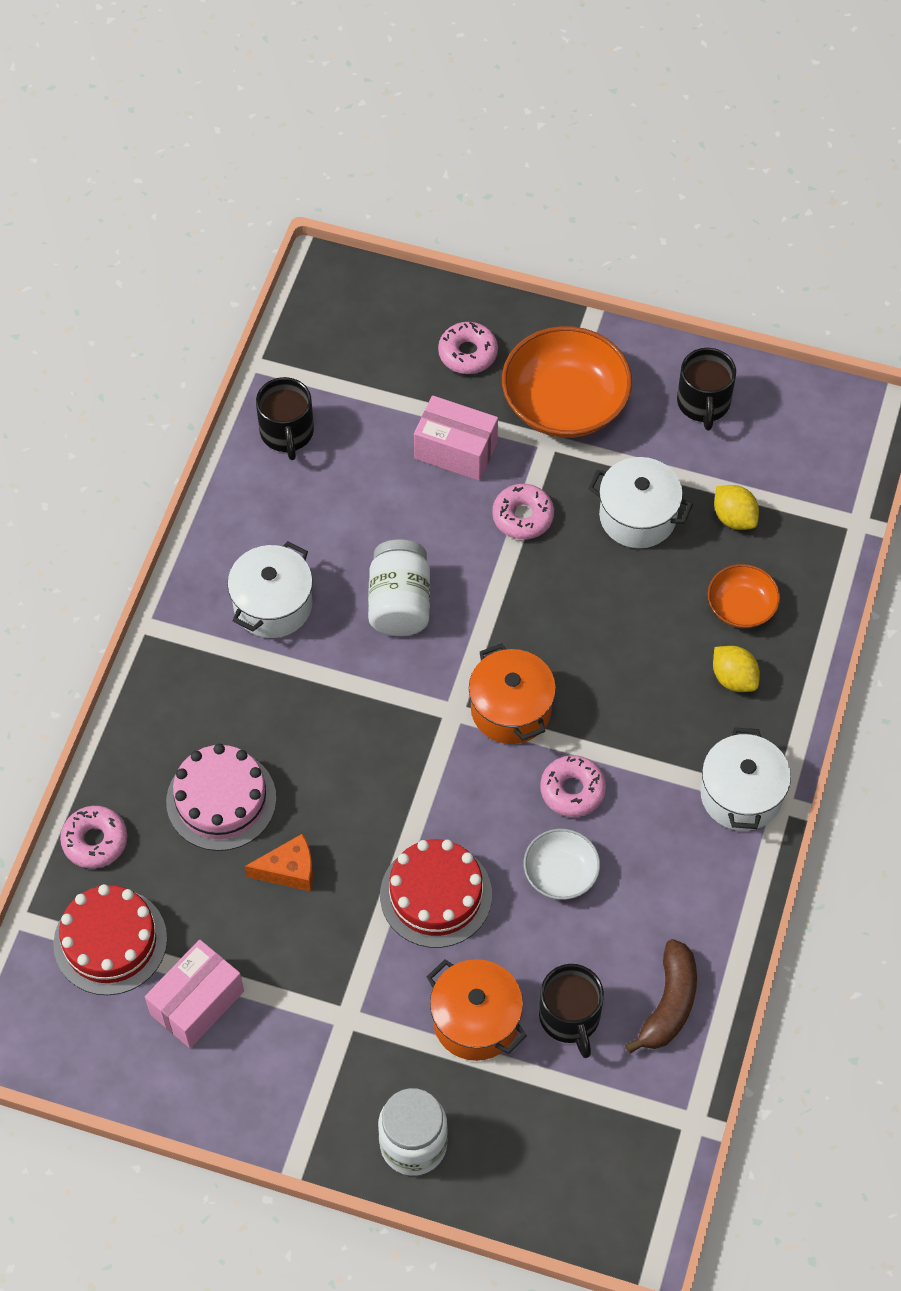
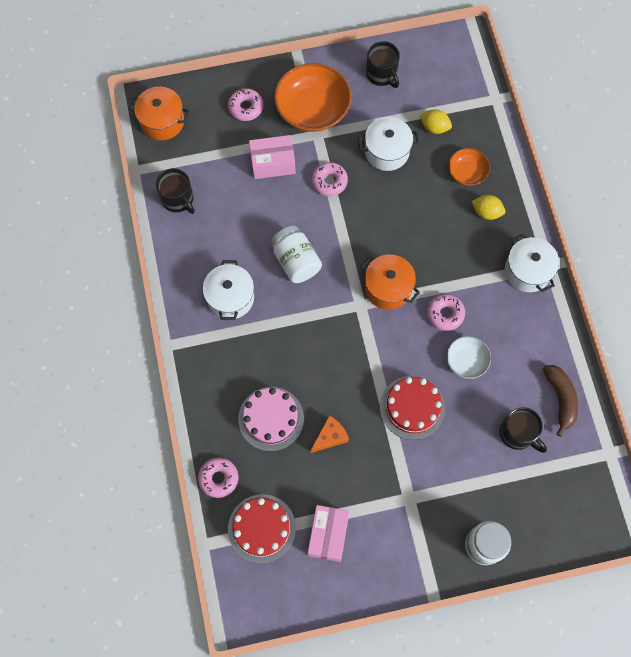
camera: 30 degrees left, 10 degrees up
orange pot [427,959,527,1061] -> orange pot moved to [129,87,190,140]

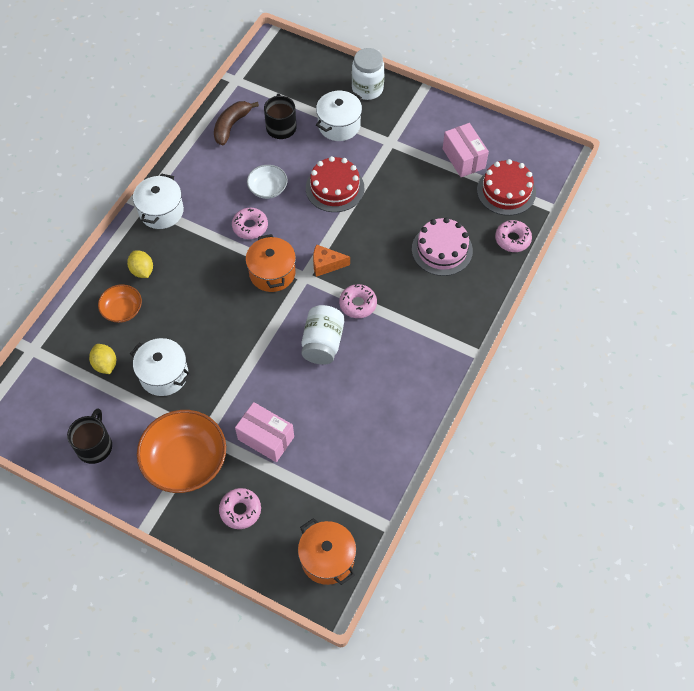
camera: 140 degrees left, 10 degrees down
black mug [156,168,195,214] -> none
white pot [203,260,254,320] -> white pot moved to [316,91,362,141]
pink box [308,505,349,562] -> pink box turned 75 degrees counterclockwise [443,123,489,177]
orange cheese [311,415,349,453] -> orange cheese moved to [313,244,350,277]
pink donut [312,162,348,196] -> pink donut moved to [339,284,377,318]

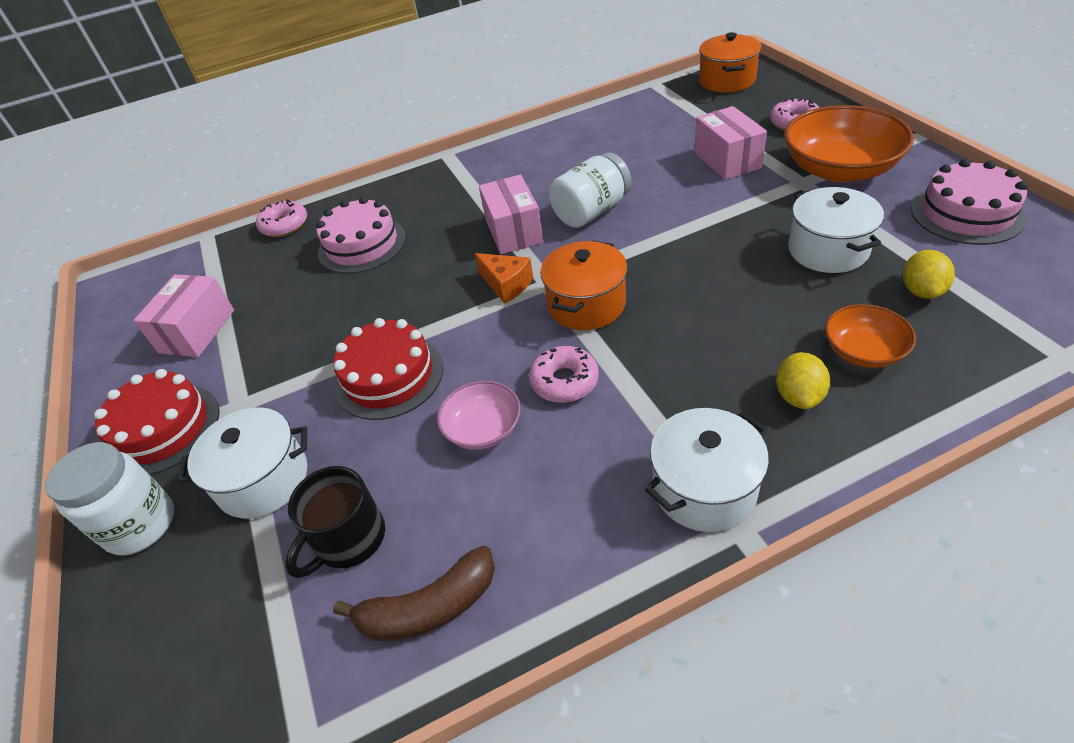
camera: 135 degrees left, 15 degrees down
black mug [67,408,112,464] -> pink cake [911,159,1028,245]
white bowl [247,165,288,199] -> pink bowl [437,381,521,450]
pink donut [339,284,377,318] -> pink box [479,175,543,254]
red cake [477,159,536,216] -> red cake moved to [94,369,220,475]

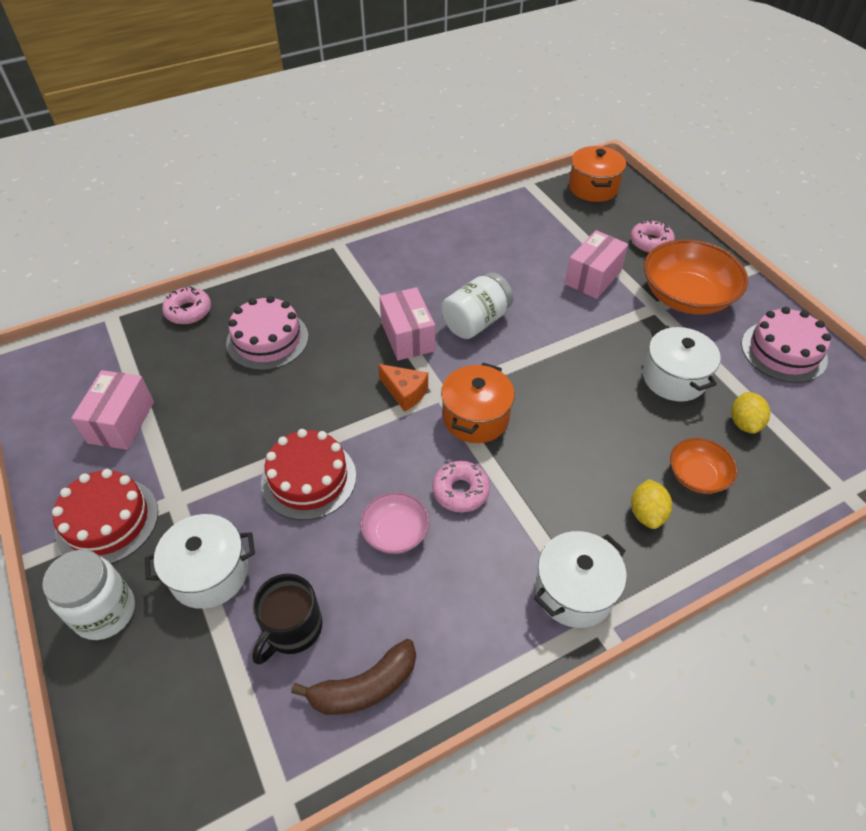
camera: 10 degrees left, 5 degrees up
pink box [694,106,767,180] -> pink box turned 60 degrees clockwise [565,230,629,299]

